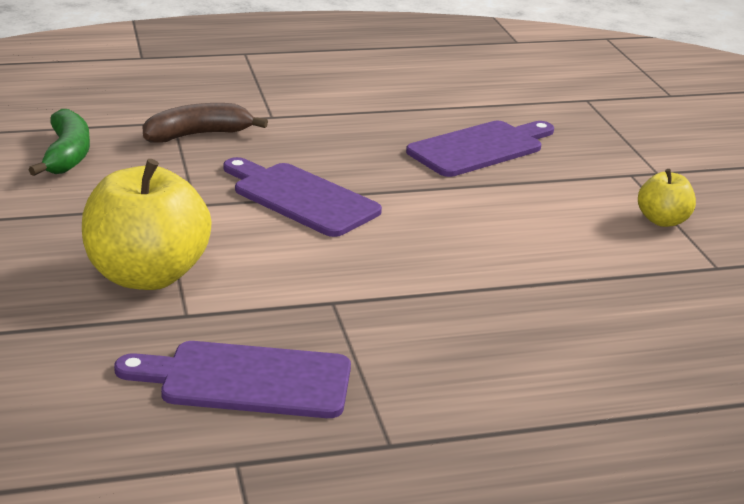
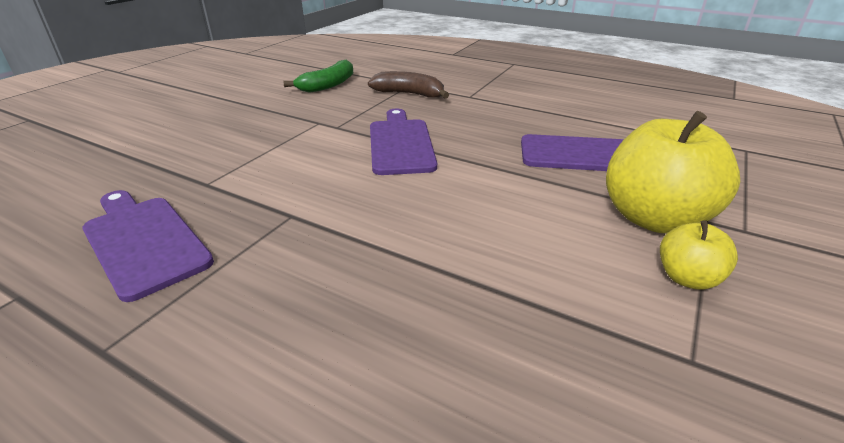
camera: 45 degrees right, 5 degrees up
yellow apple [82,159,212,290] -> yellow apple moved to [606,111,740,233]

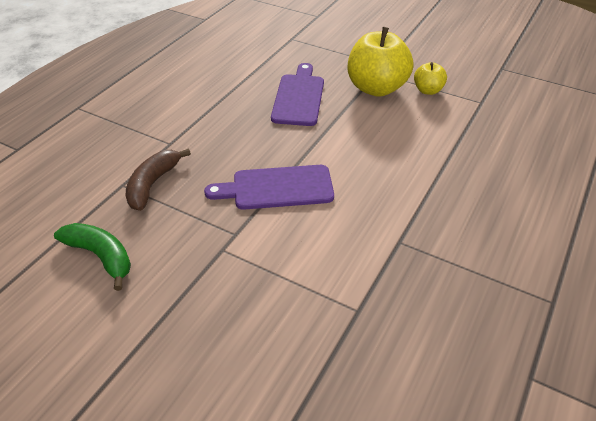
camera: 90 degrees left, 10 degrees up
purple cutting board [82,190,214,302] -> none

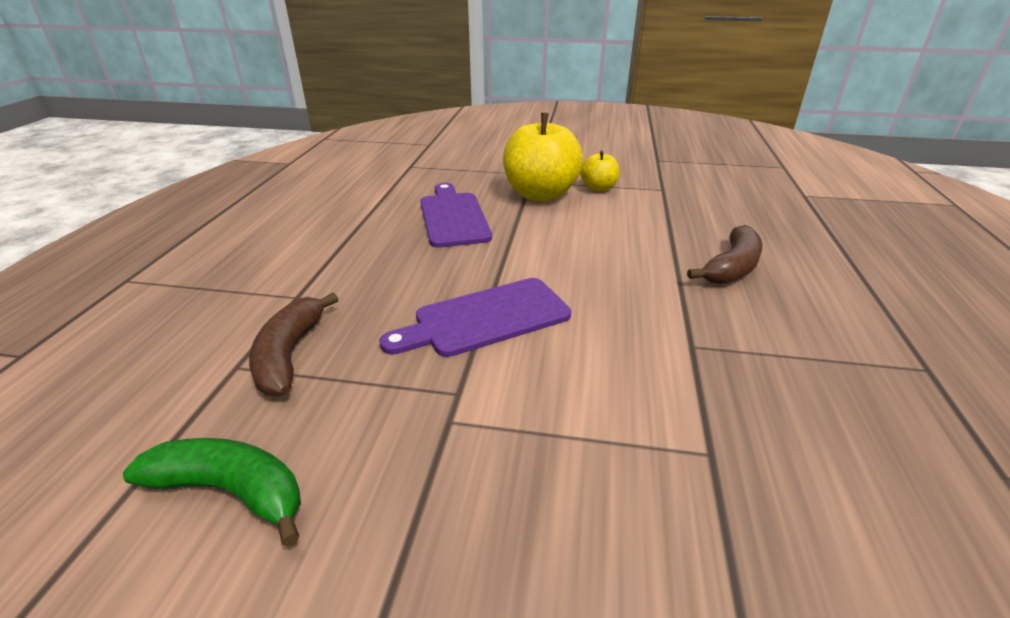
camera: 20 degrees left, 10 degrees down
none -> brown banana [687,225,763,284]

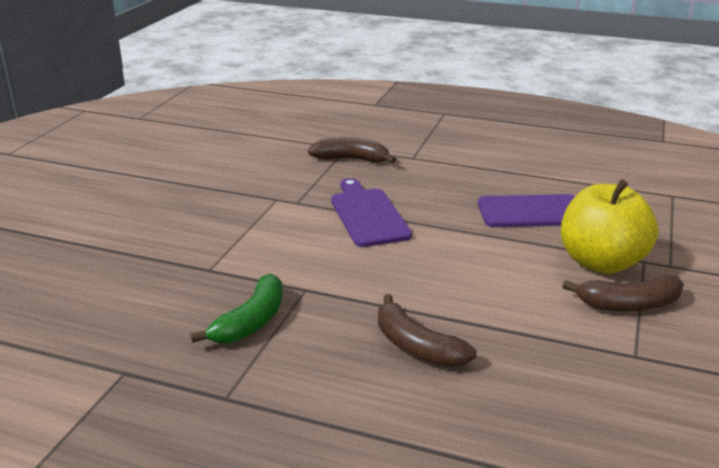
camera: 100 degrees right, 5 degrees down
green banana [123,438,301,546] -> green banana moved to [191,274,283,344]
yellow apple [580,151,620,192] -> brown banana [562,275,684,311]

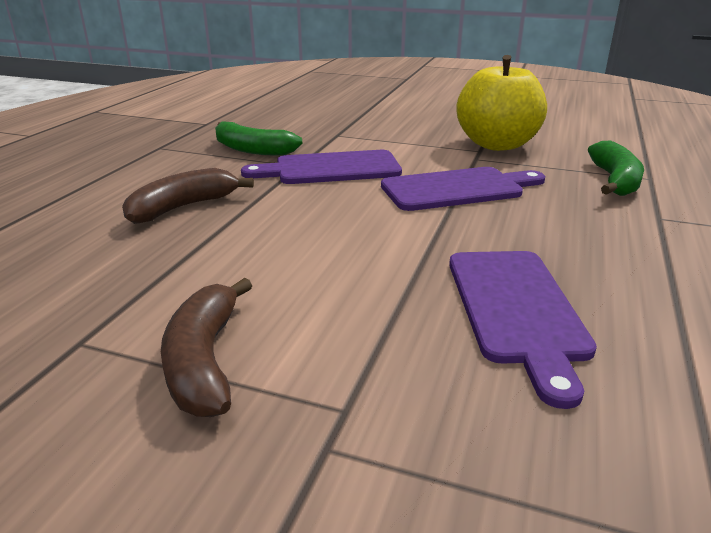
camera: 90 degrees right, 0 degrees up
brown banana [308,137,396,164] -> green banana [588,141,644,196]
yellow apple [561,179,658,274] -> yellow apple moved to [456,55,547,151]
none -> purple cutting board [241,150,402,184]

